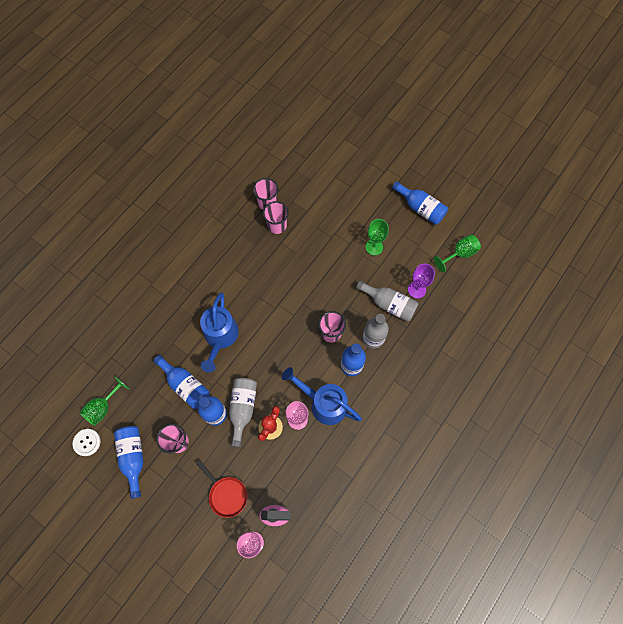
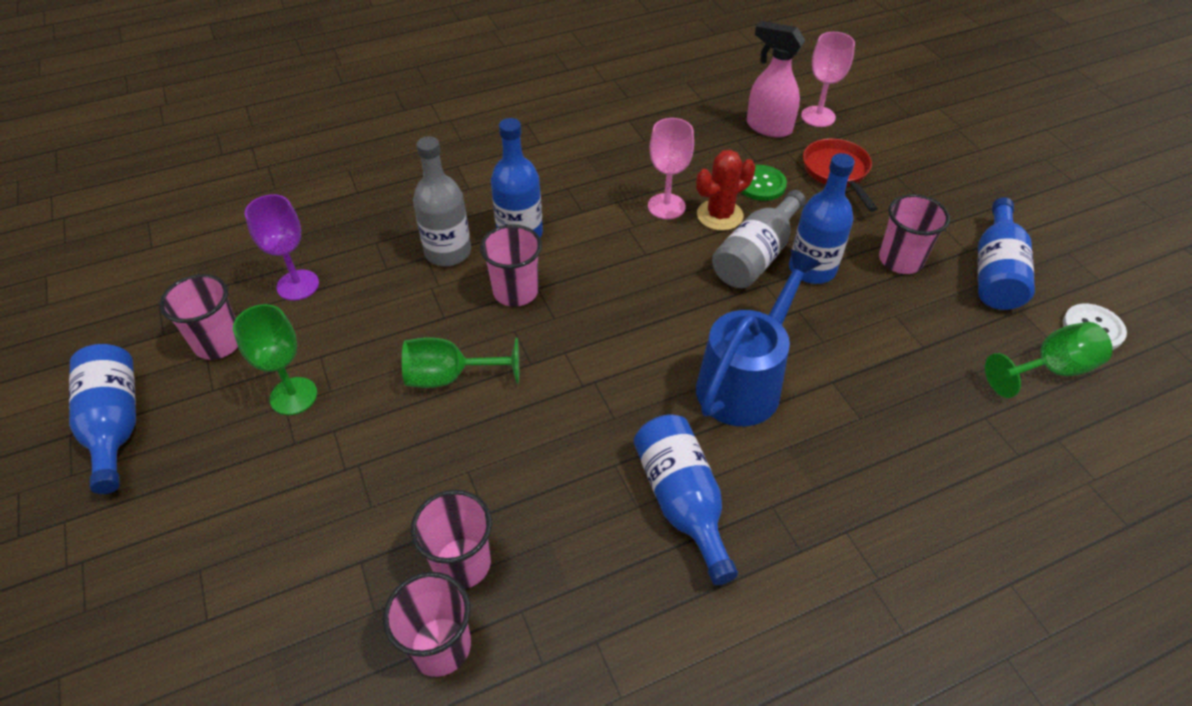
camera: 150 degrees left, 20 degrees down
blue bottle [153,355,210,409] -> blue bottle moved to [634,415,738,585]
blue watering can [282,367,362,425] -> none
grey bottle [356,281,418,322] -> none
green goblet [434,234,481,272] -> green goblet moved to [402,337,519,388]
none -> pink cup [160,274,238,360]
none -> green button [741,165,787,201]

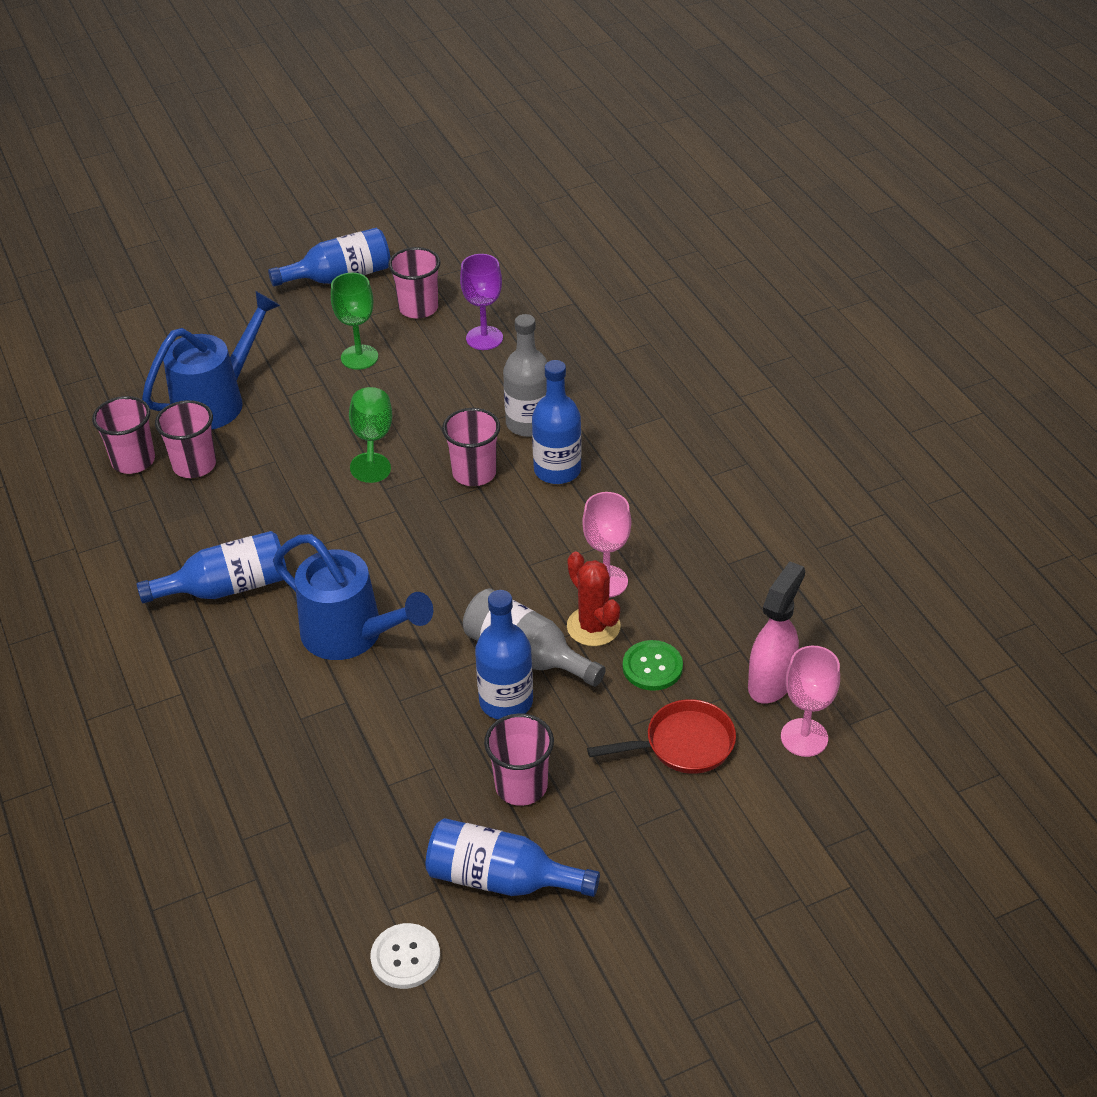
camera: 90 degrees right, 5 degrees down
green goblet [985,322,1113,398] -> none
none -> blue watering can [142,291,280,429]

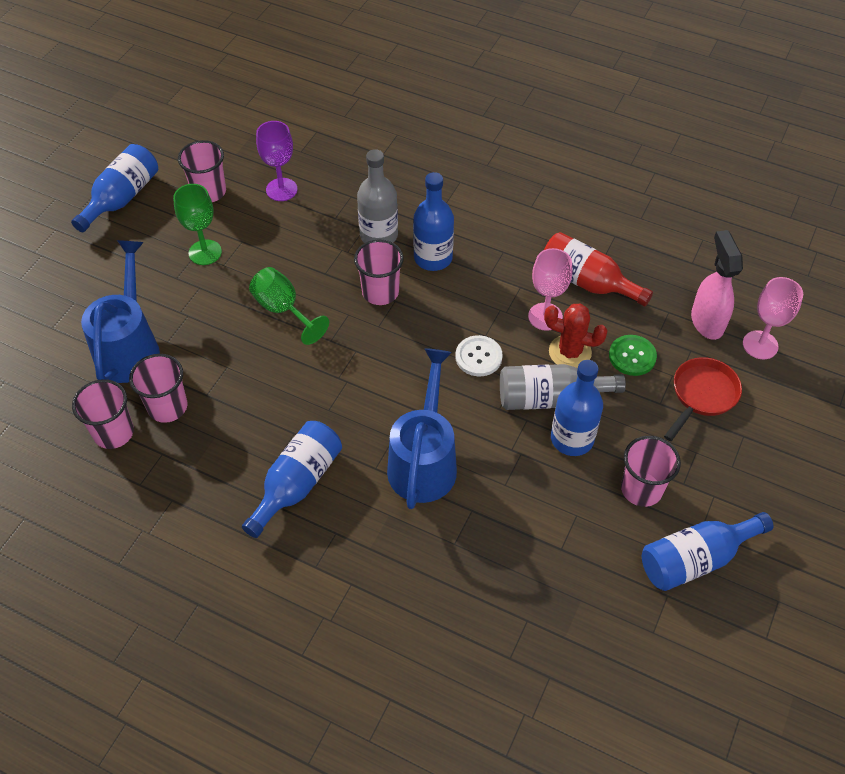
camera: 40 degrees left, 10 degrees up
blue watering can [273,534,433,660] -> blue watering can turned 75 degrees counterclockwise [387,348,457,509]
white button [370,923,440,989] -> white button moved to [455,335,503,376]
none -> red bottle [544,232,653,307]

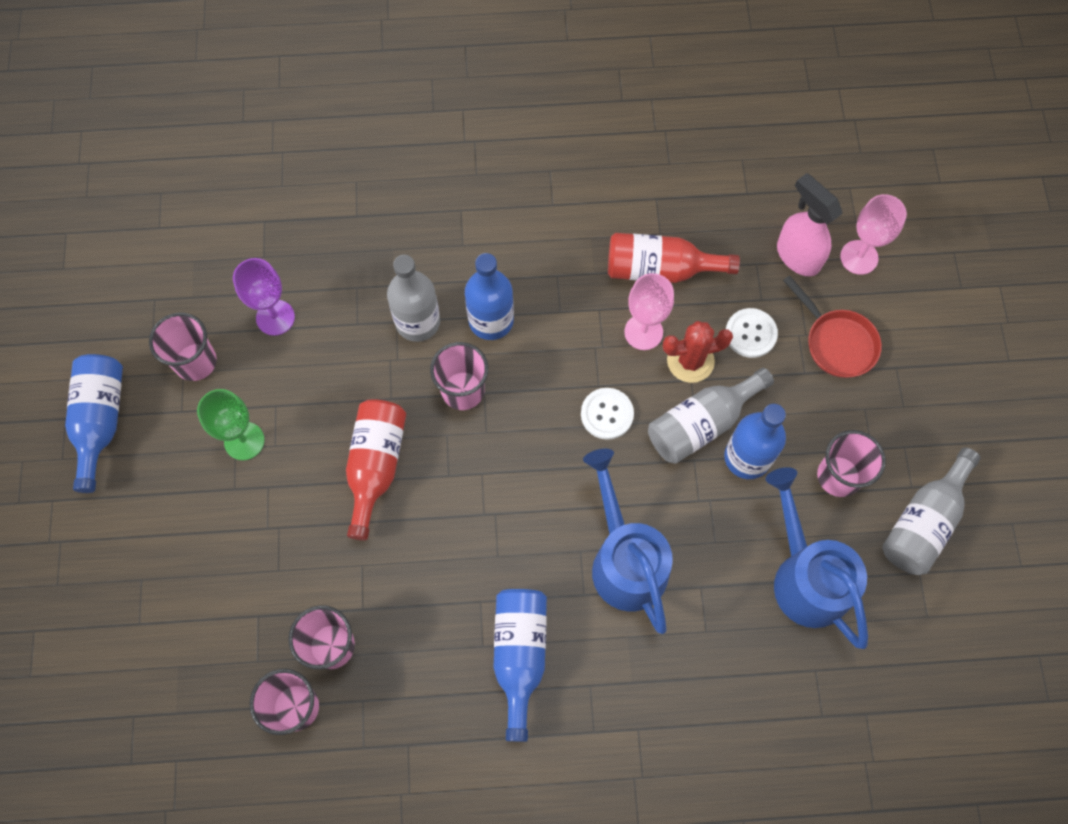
camera: 30 degrees left, 15 degrees up
blue watering can [81,240,160,383] -> blue watering can moved to [766,467,868,649]
green goblet [249,267,329,345] -> red bottle [346,399,406,541]
green button [609,335,657,376] -> white button [726,308,778,358]
blue bottle [642,512,774,591] -> grey bottle [882,448,980,575]
red pan [664,357,742,441] -> red pan turned 135 degrees clockwise [783,275,882,378]

